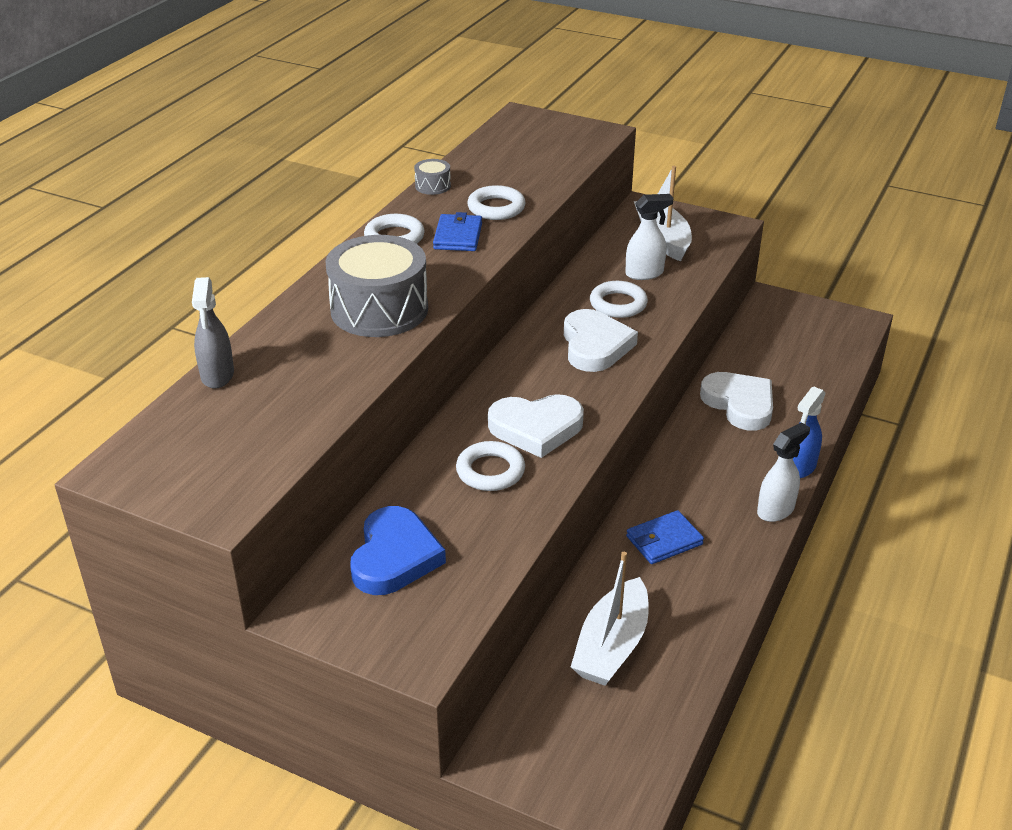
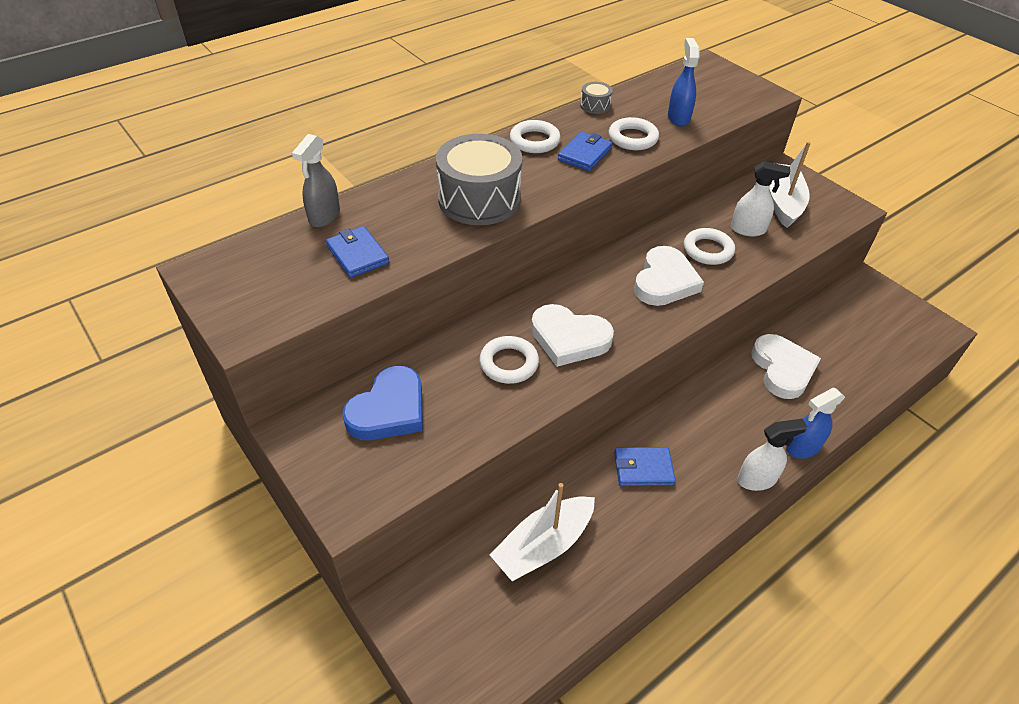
camera: 25 degrees right, 10 degrees up
none -> blue wallet [326,226,389,278]
none -> blue spray bottle [668,38,700,126]

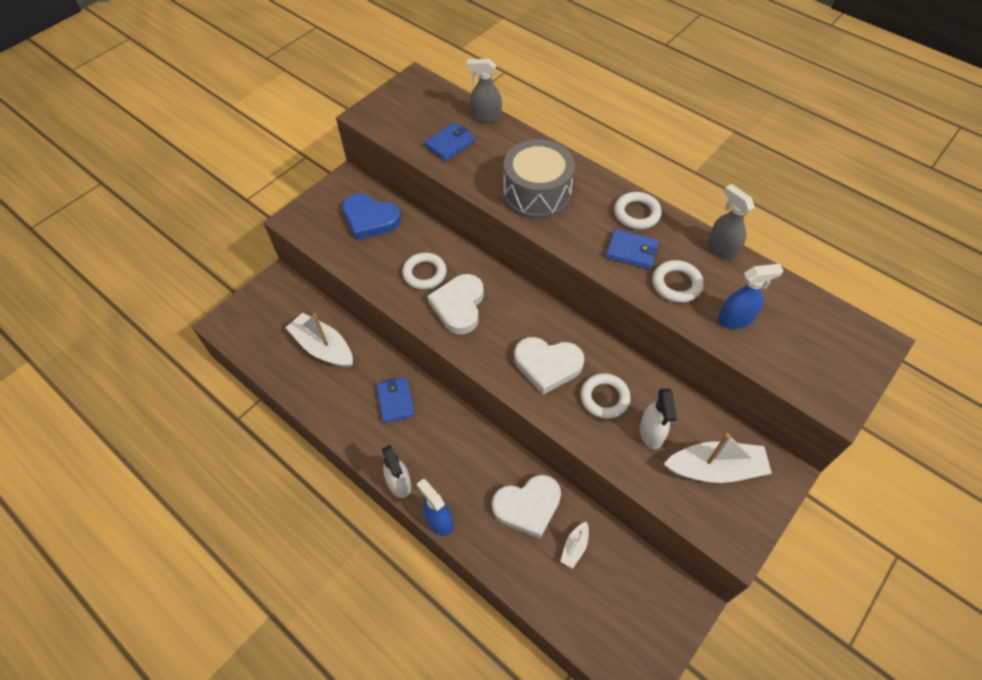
camera: 80 degrees right, 10 degrees up
grey drum [580,82,613,114] -> grey spray bottle [708,184,755,260]
none -> white boat [560,522,589,568]

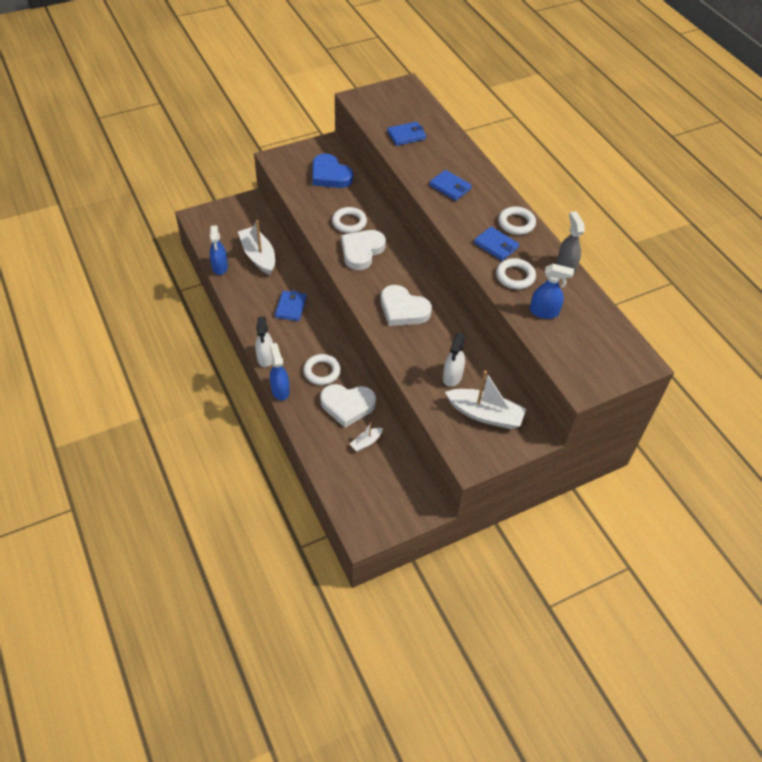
camera: 20 degrees right, 5 degrees down
grey spray bottle [467,59,502,123] -> none
grey drum [503,139,575,219] -> blue wallet [429,170,472,201]
white ring [580,373,631,419] -> white ring moved to [303,354,341,385]
none -> blue spray bottle [210,226,228,275]

